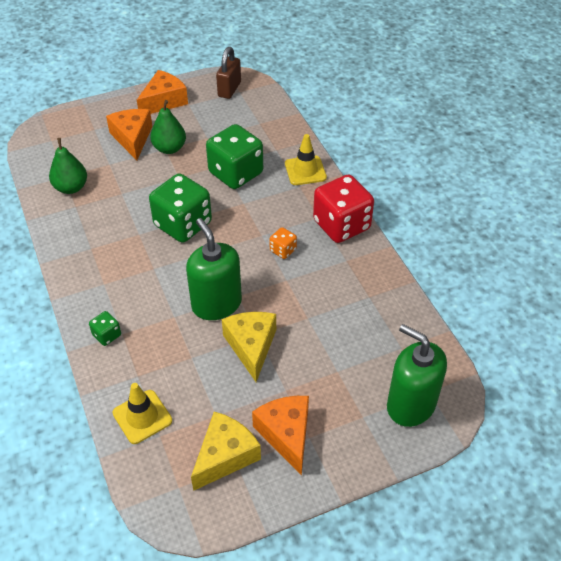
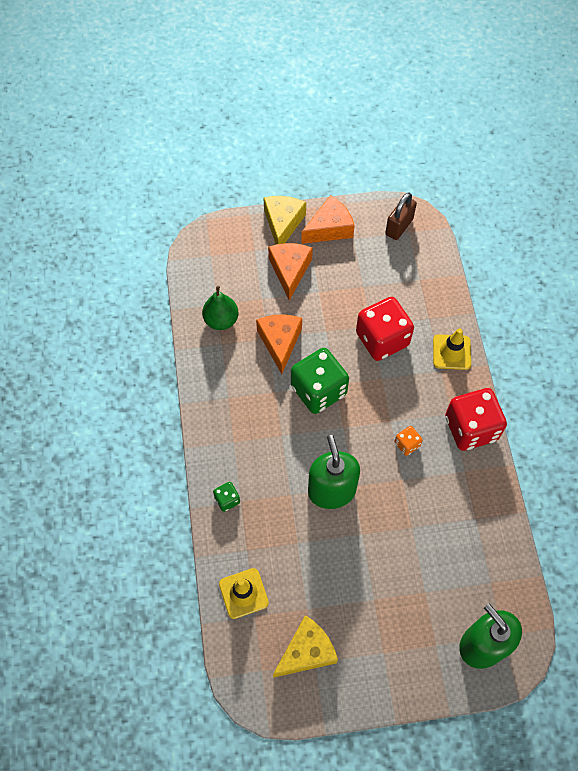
camera: 15 degrees right, 15 degrees up
green pear [150,100,186,154] -> none
green dice [206,124,263,189] -> red dice [356,297,414,361]
yellow cheese [222,312,276,382] -> yellow cheese moved to [263,196,306,244]
orange cheese [252,396,309,475] -> orange cheese moved to [256,314,302,374]

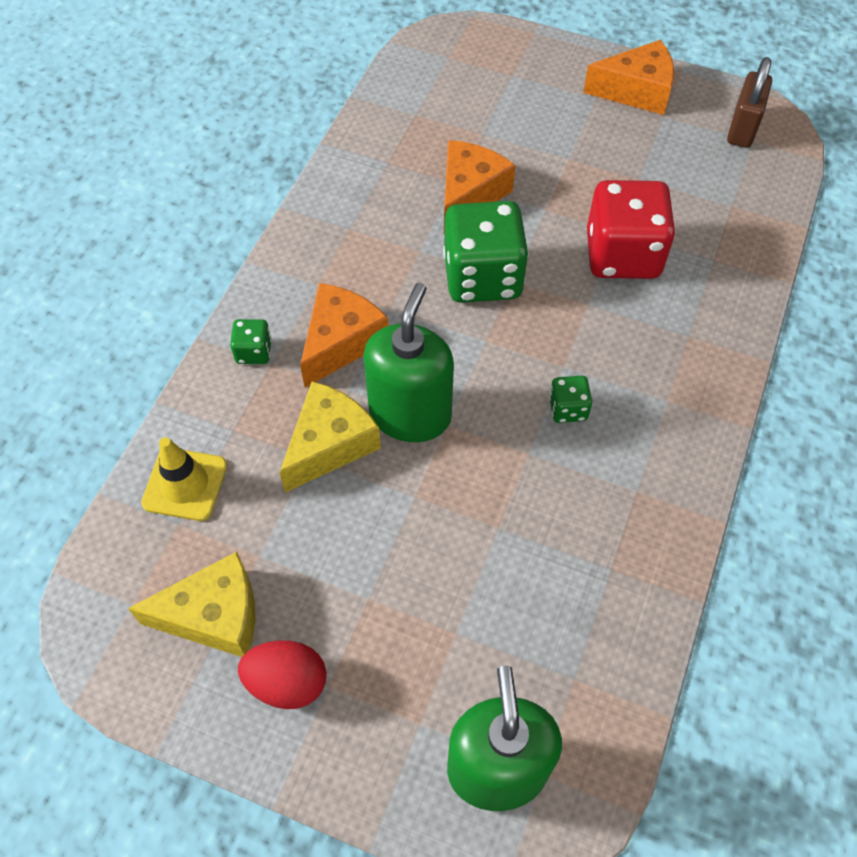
camera: 30 degrees right, 5 degrees down
green pear [202,286,239,330] -> none
yellow cheese [263,196,306,244] -> yellow cheese moved to [279,381,381,492]
orange cheese [268,243,313,301] -> orange cheese moved to [300,283,388,388]
brown padlock [385,192,417,240] -> brown padlock turned 45 degrees counterclockwise [727,57,772,148]
orange dice [394,426,423,456] -> green dice [549,375,592,423]
yellow traffic cone [433,328,471,370] -> none
red dice [445,388,507,451] -> none
none -> red egg [238,641,326,709]

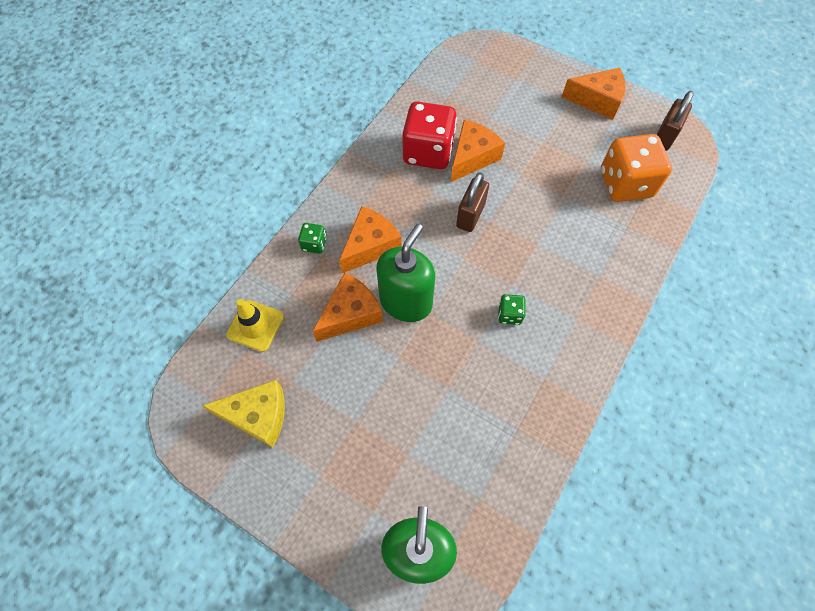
camera: 10 degrees right, 5 degrees up
red egg [238,641,326,709] -> none
yellow cheese [279,381,381,492] -> orange cheese [313,272,383,342]
green dice [443,201,529,303] -> brown padlock [456,173,489,232]
red dice [587,180,676,279] -> red dice moved to [402,101,457,169]
none -> orange dice [601,134,672,202]

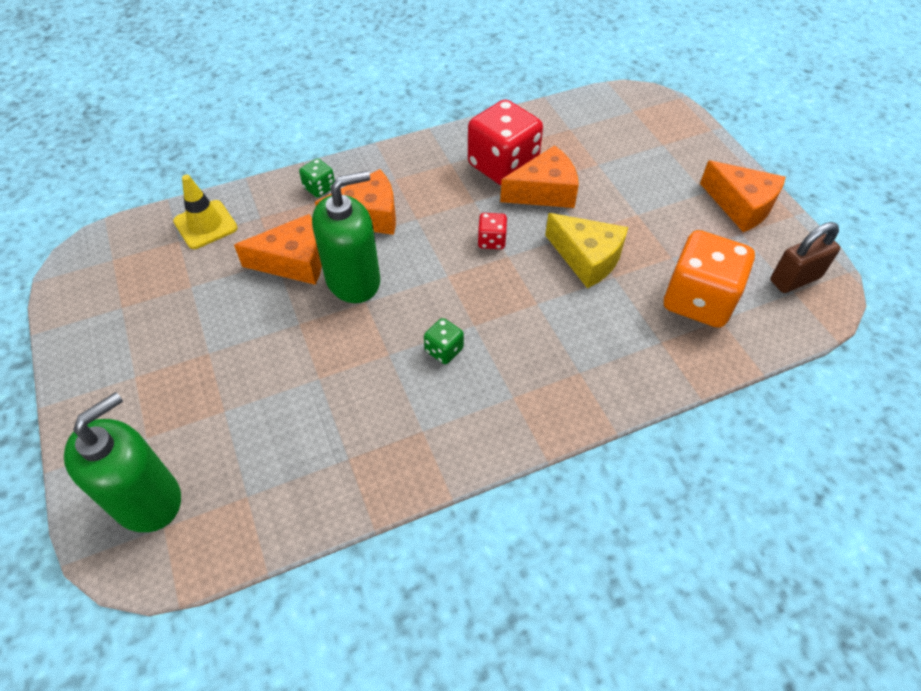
camera: 35 degrees right, 10 degrees down
yellow cheese [202,380,285,448] -> yellow cheese moved to [545,213,628,288]
brown padlock [456,173,489,232] -> red dice [478,213,507,249]

